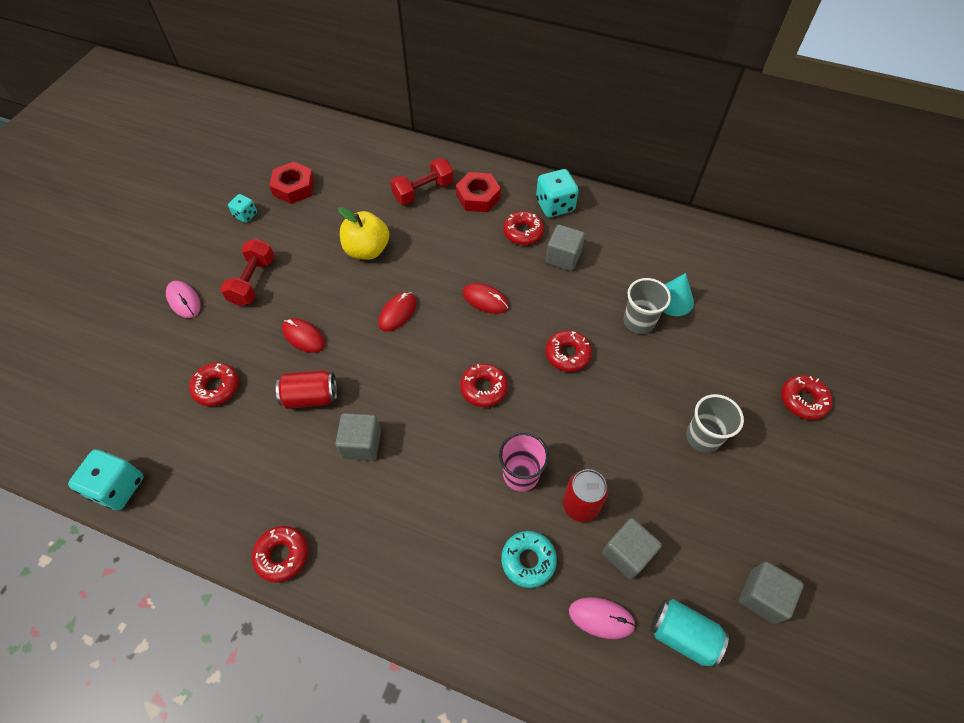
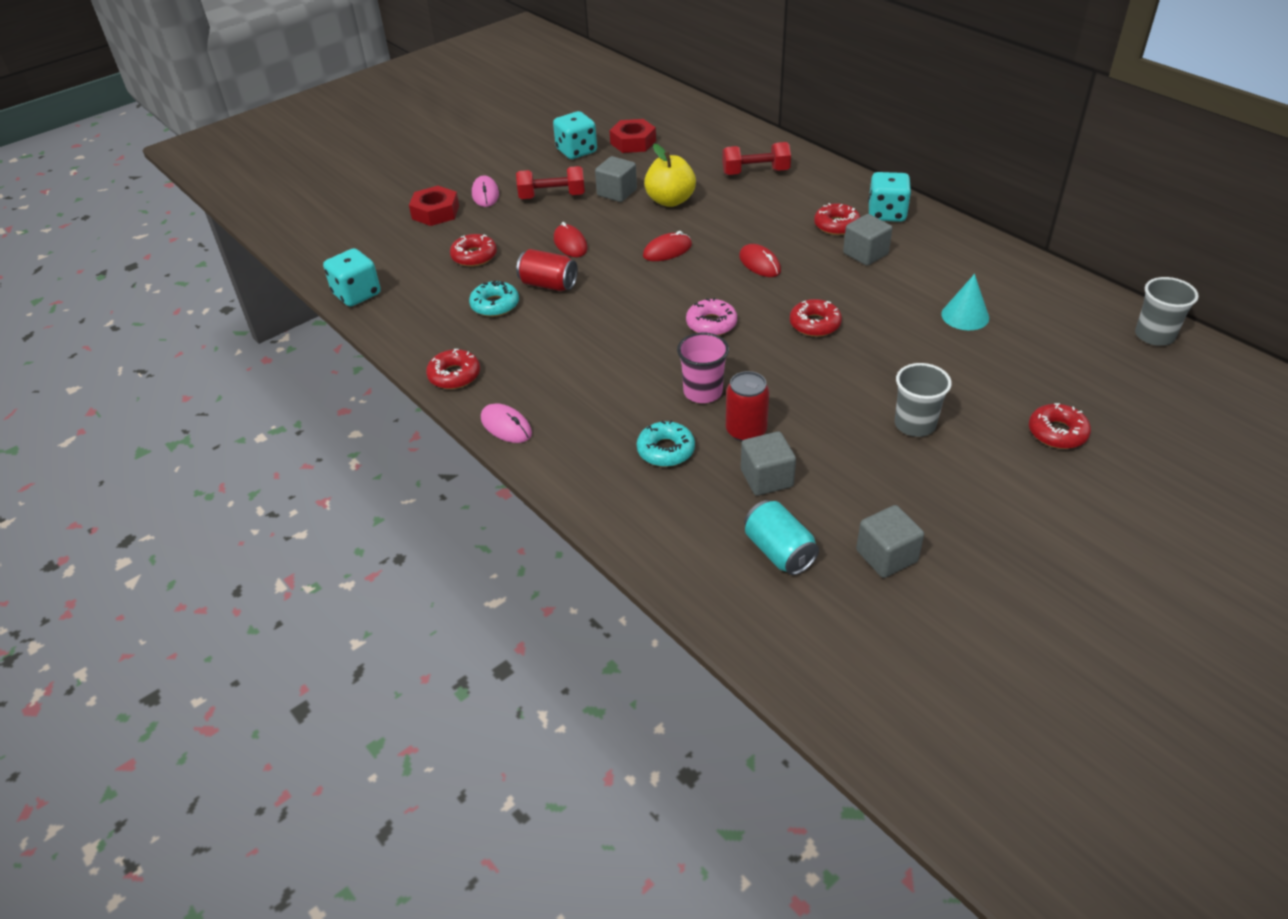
camera: 30 degrees right, 15 degrees down
red dumbbell [220,239,275,306] -> red dumbbell turned 45 degrees clockwise [516,166,585,199]
turquoise dice [228,194,257,223] -> turquoise dice [553,111,597,159], size x1.75
grey cube [335,413,381,461] -> grey cube moved to [595,156,637,202]
red nut [456,172,501,212] -> red nut moved to [409,186,459,226]
red donut [460,363,508,407] -> pink donut [686,298,737,336]
pink mouse [569,597,636,639] -> pink mouse moved to [481,403,532,443]
grey cup [624,278,671,334] -> grey cup moved to [1135,277,1199,346]
none -> turquoise donut [469,281,519,317]

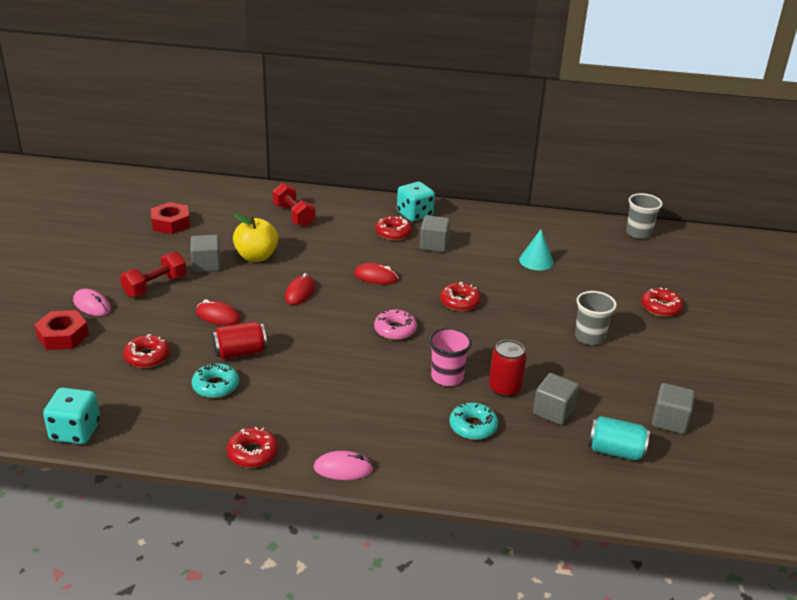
camera: 45 degrees left, 10 degrees down
turquoise dice [553,111,597,159] -> none
red dumbbell [722,142,791,175] -> red dumbbell turned 75 degrees counterclockwise [273,183,316,227]

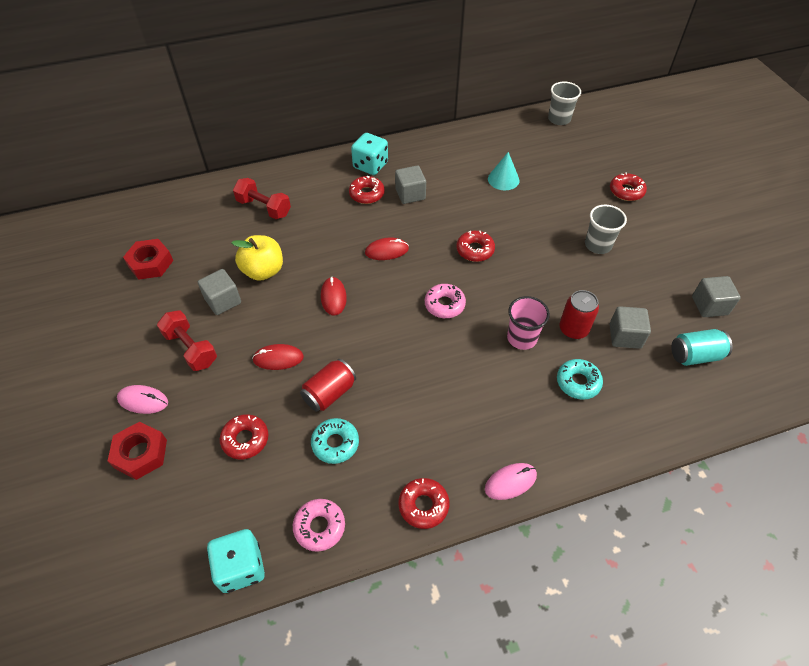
camera: 25 degrees left, 20 degrees up
red dumbbell [120,252,187,297] -> red dumbbell turned 60 degrees counterclockwise [157,310,217,371]
none -> pink donut [293,499,345,552]

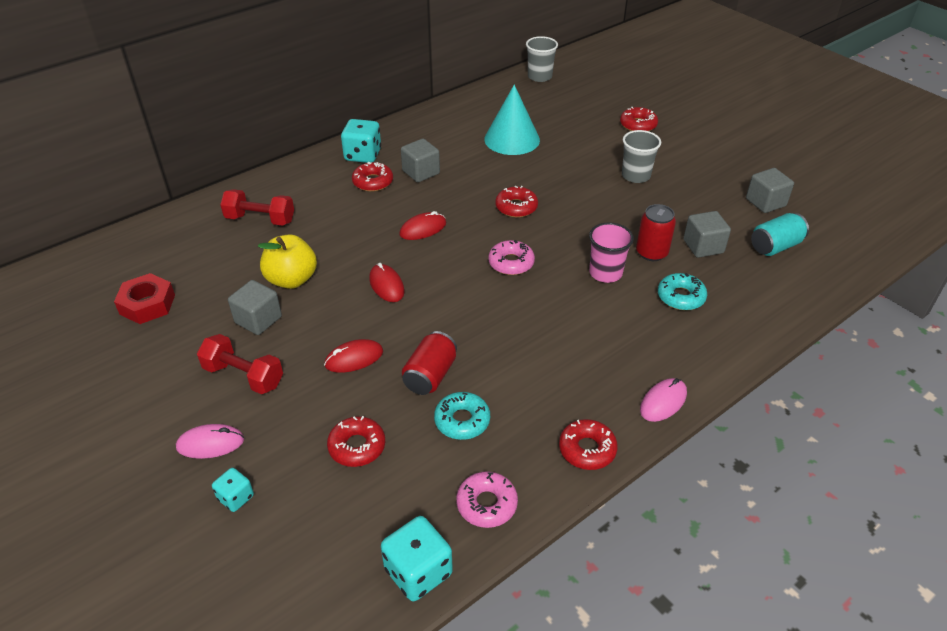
camera: 20 degrees left, 10 degrees down
red nut [108,422,167,480] -> turquoise dice [212,468,254,512]
turquoise cone [488,152,519,190] -> turquoise cone [484,85,540,155], size x1.60

